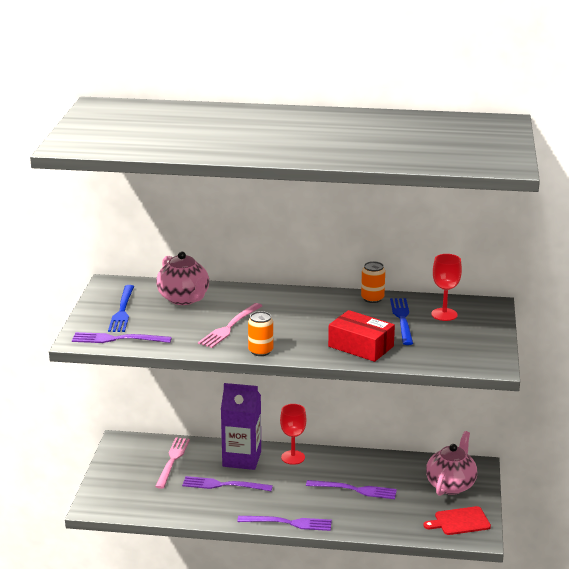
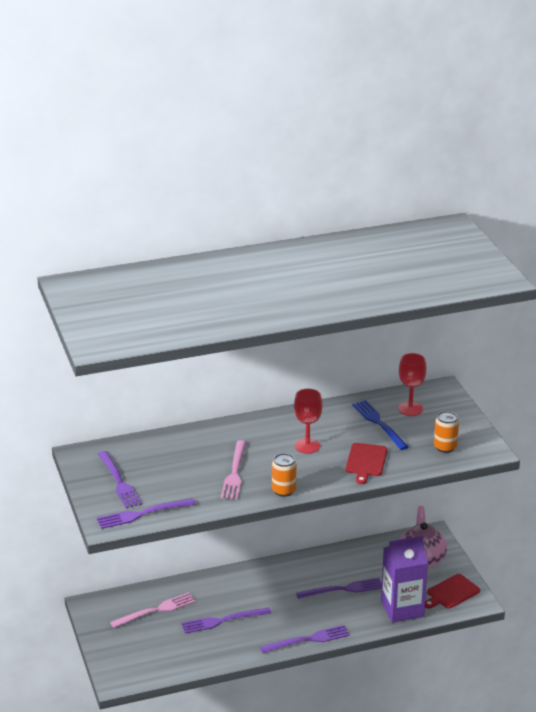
camera: 25 degrees left, 5 degrees up
blue fork [108,285,134,332] -> purple fork [98,451,142,508]
pink fork [155,437,190,489] -> pink fork turned 75 degrees clockwise [110,592,196,628]
pink teapot [156,251,209,305] -> none
purple carton [221,383,261,470] -> purple carton moved to [381,536,428,623]
red goblet [280,404,306,465] -> red goblet moved to [294,388,322,454]
red box [328,310,395,362] -> red cutting board [346,443,387,484]
orange can [361,261,385,303] -> orange can moved to [434,411,459,453]

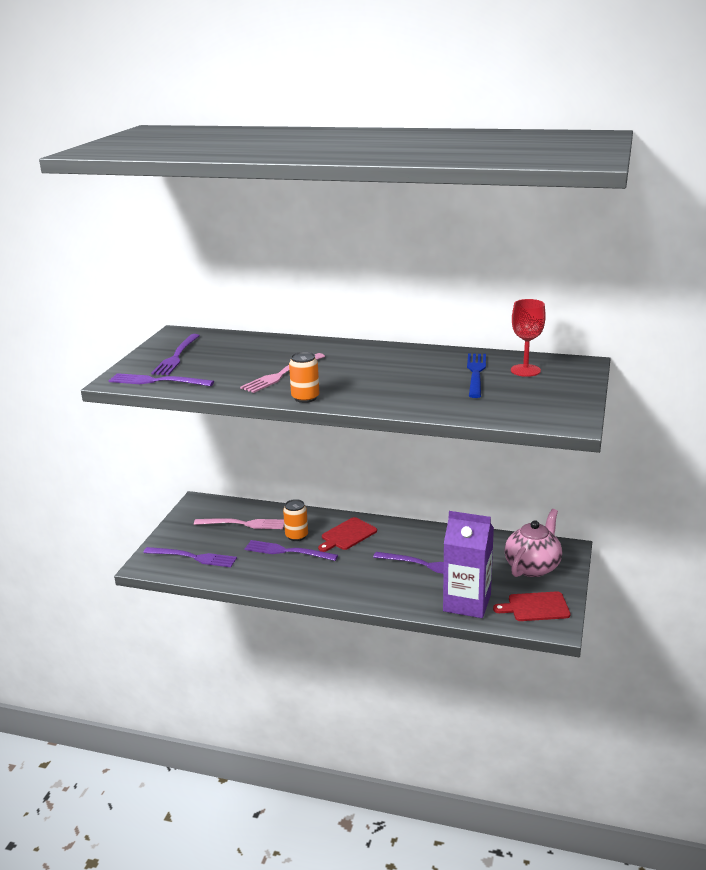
camera: 35 degrees right, 5 degrees down
purple fork [260,625,350,653] -> purple fork moved to [143,547,237,567]
red goblet [294,388,322,454] -> none
red cutting board [346,443,387,484] -> red cutting board moved to [318,517,377,552]
orange can [434,411,459,453] -> orange can moved to [283,499,308,541]

